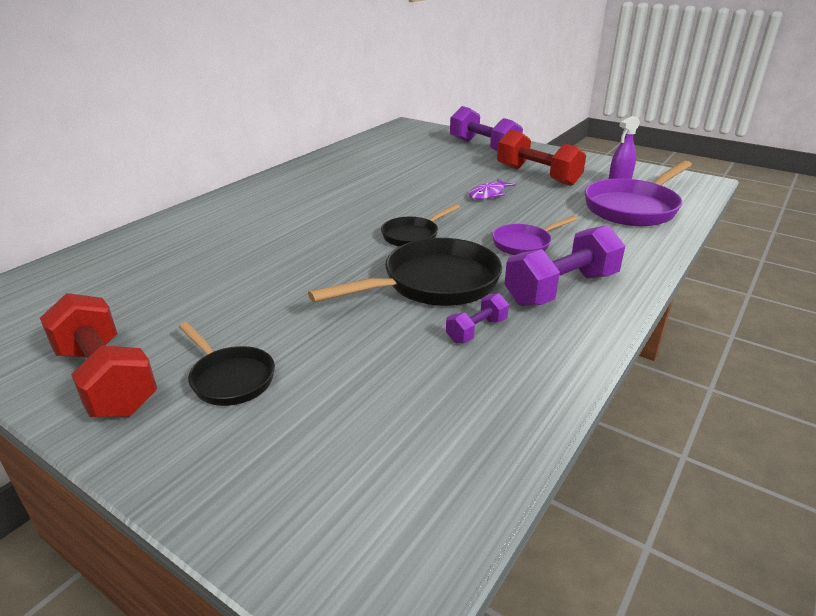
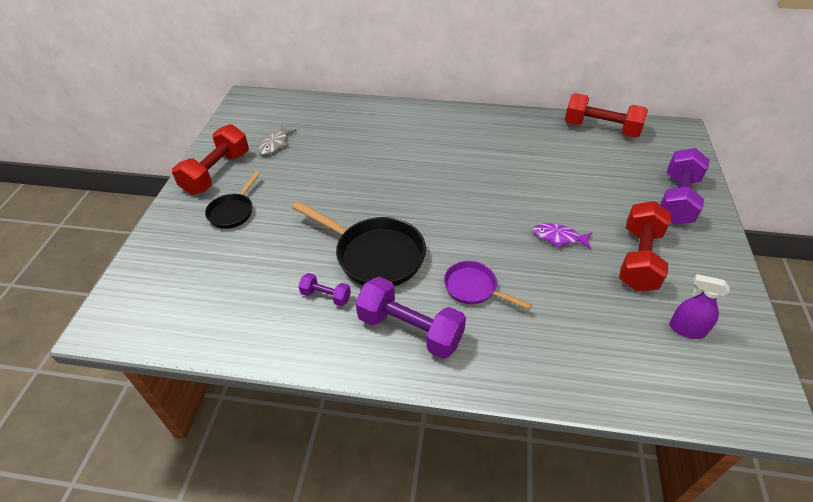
camera: 65 degrees right, 15 degrees up
black pan [381,204,460,247] -> none
purple pan [584,160,692,226] -> none
none -> grey fish [258,126,297,155]
none -> red dumbbell [565,93,648,138]

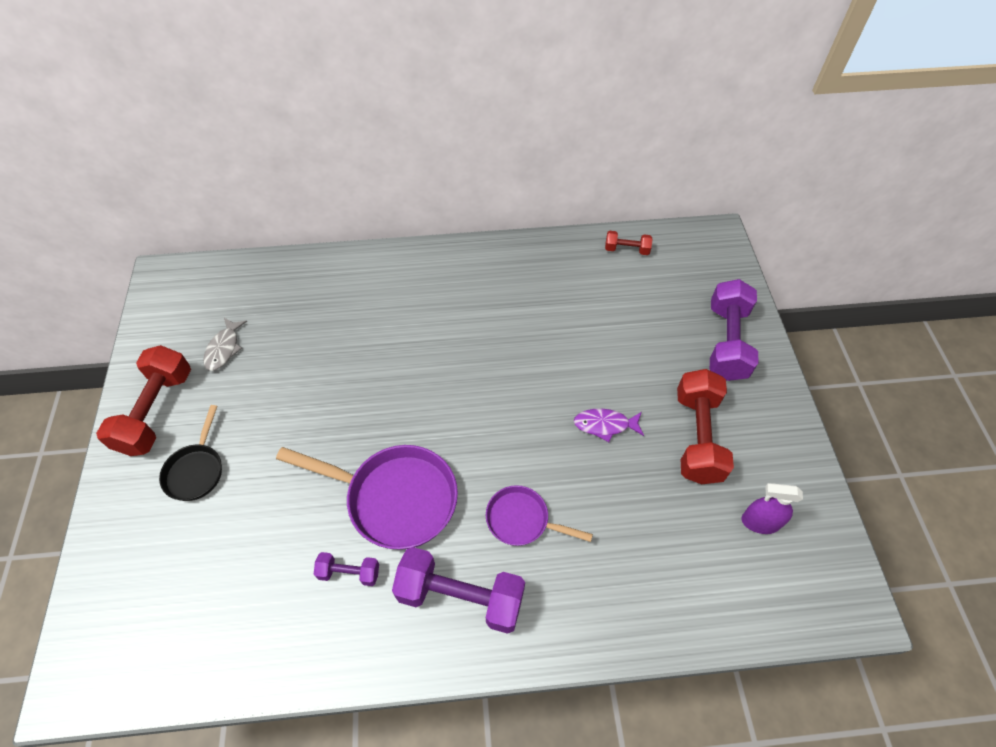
camera: 15 degrees left, 10 degrees up
black pan [292,201,426,286] -> purple pan [276,445,458,550]
red dumbbell [565,93,648,138] -> red dumbbell [605,231,653,255], size x0.50

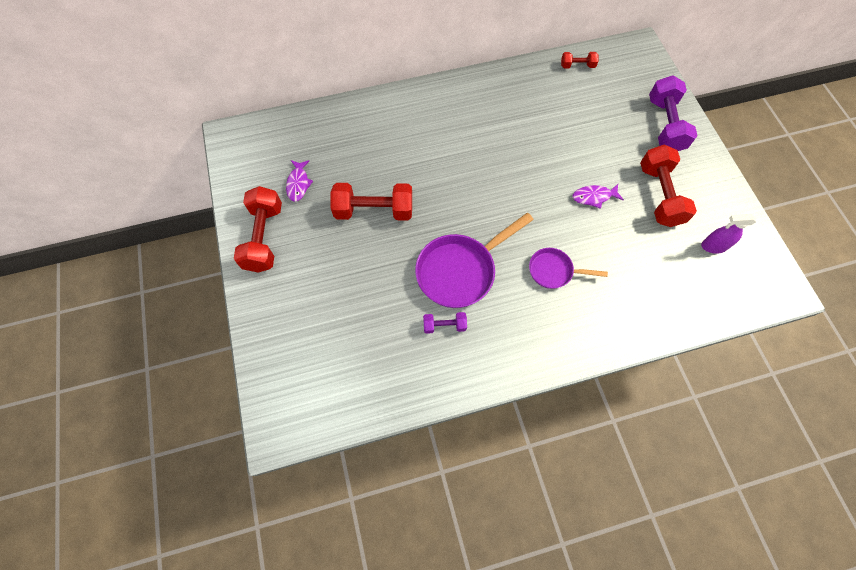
camera: 10 degrees left, 10 degrees up
black pan [159,405,222,501] -> none
grey fish [203,318,247,371] -> purple fish [286,160,313,202]
purple pan [276,445,458,550] -> purple pan turned 135 degrees clockwise [415,213,533,308]
purple dumbbell [392,547,525,634] -> none
none -> red dumbbell [330,183,412,221]

